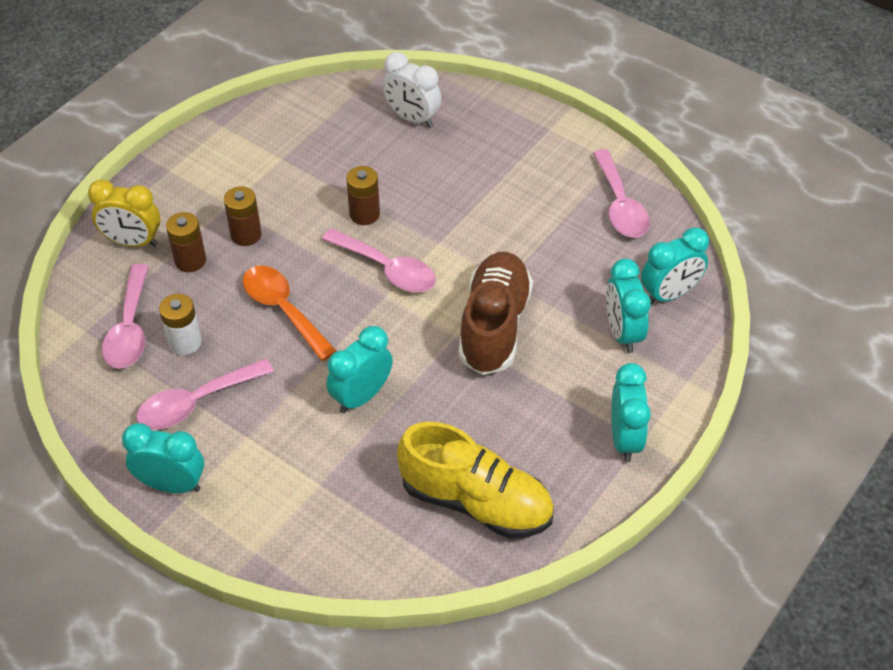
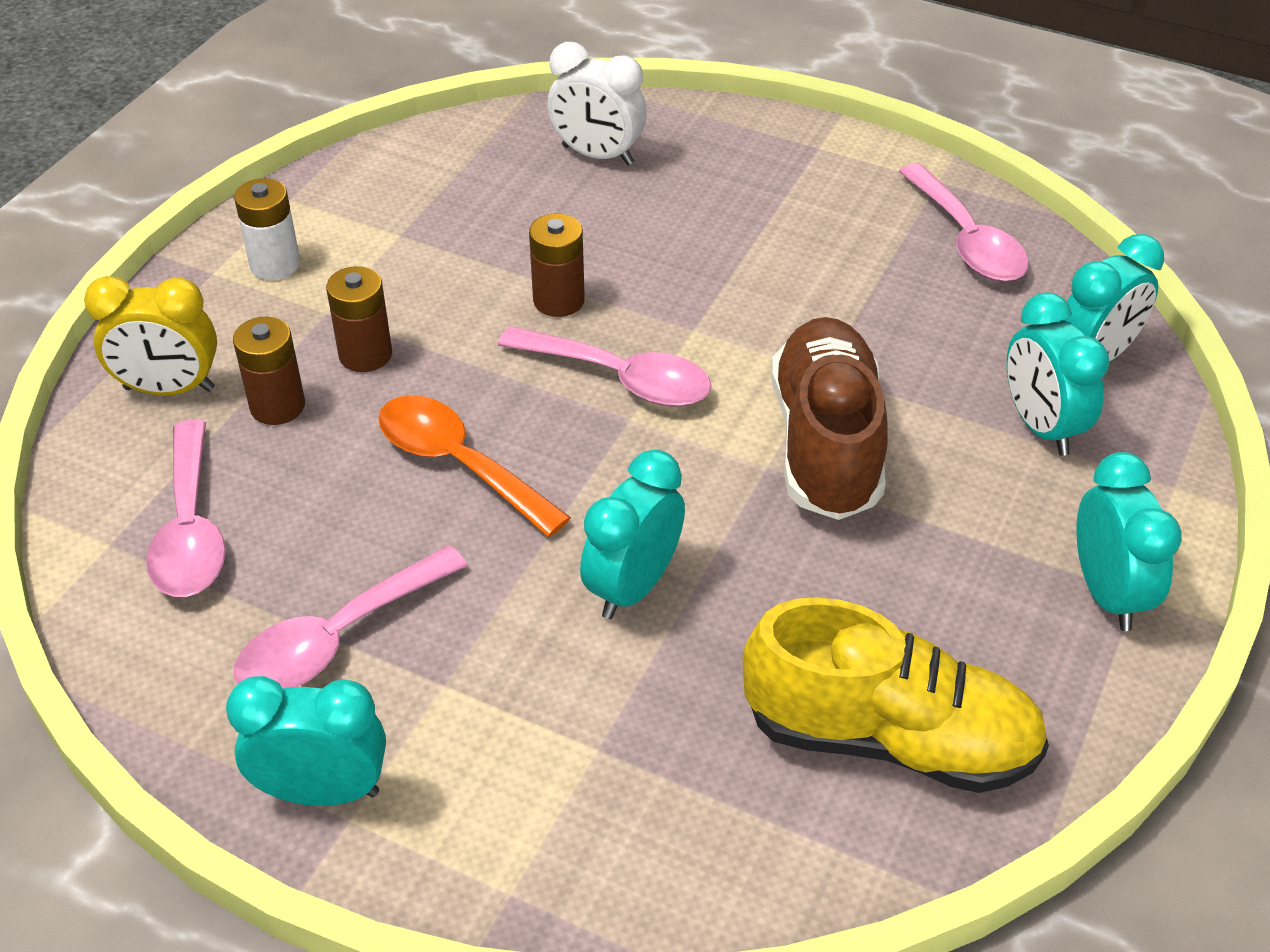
camera: 10 degrees left, 5 degrees down
white battery [159,294,202,355] -> white battery moved to [234,178,300,280]

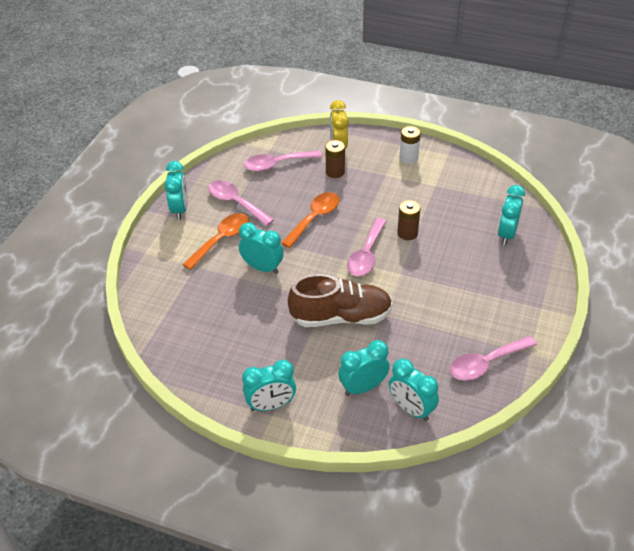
camera: 85 degrees right, 0 degrees up
brown battery [326,266,392,372] -> none
white clock [547,42,647,165] -> turquoise clock [498,185,525,245]
yellow shoe [743,597,1049,793] -> none
none -> orange spoon [182,213,249,270]

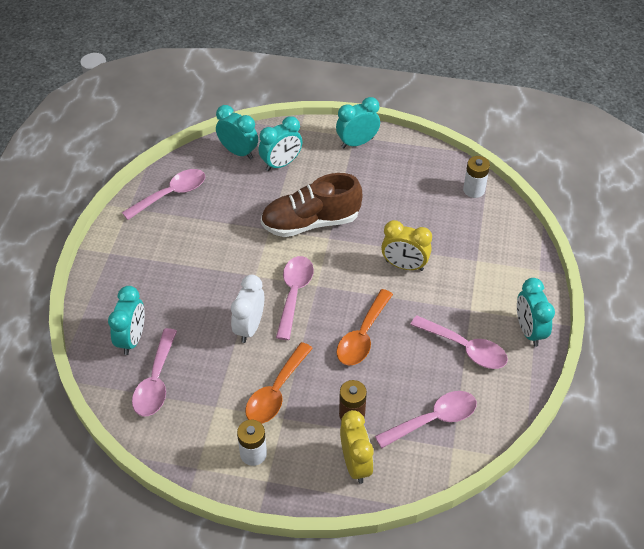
camera: 170 degrees right, 5 degrees up
orange spoon [182,213,249,270] -> orange spoon moved to [245,342,313,424]
turquoise clock [239,223,284,274] -> yellow clock [381,220,432,271]
brown battery [397,200,420,240] -> white clock [231,275,264,343]
none -> pink spoon [132,328,177,417]
none -> white battery [463,156,490,198]

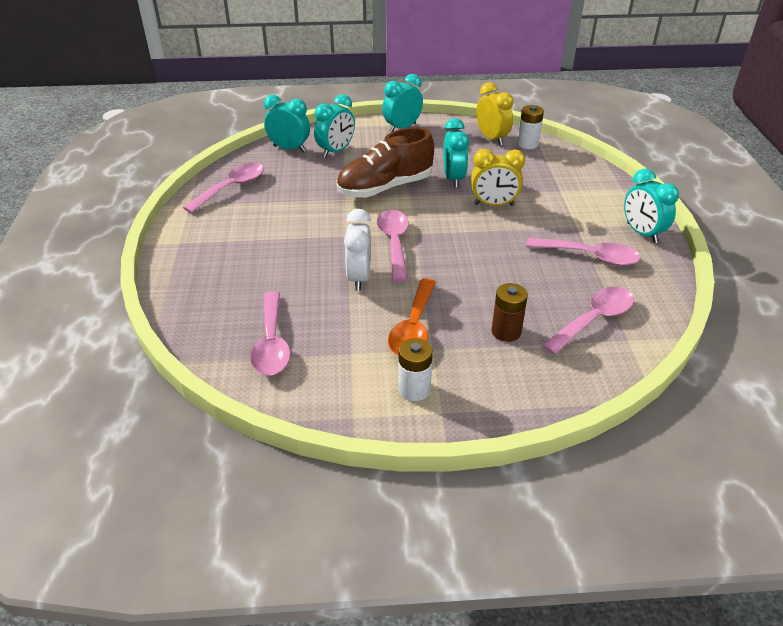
camera: 15 degrees left, 10 degrees down
turquoise clock [108,286,145,355] -> turquoise clock moved to [443,118,469,188]
orange spoon [336,289,393,366] -> none
yellow clock [340,410,374,484] -> yellow clock moved to [476,82,514,145]

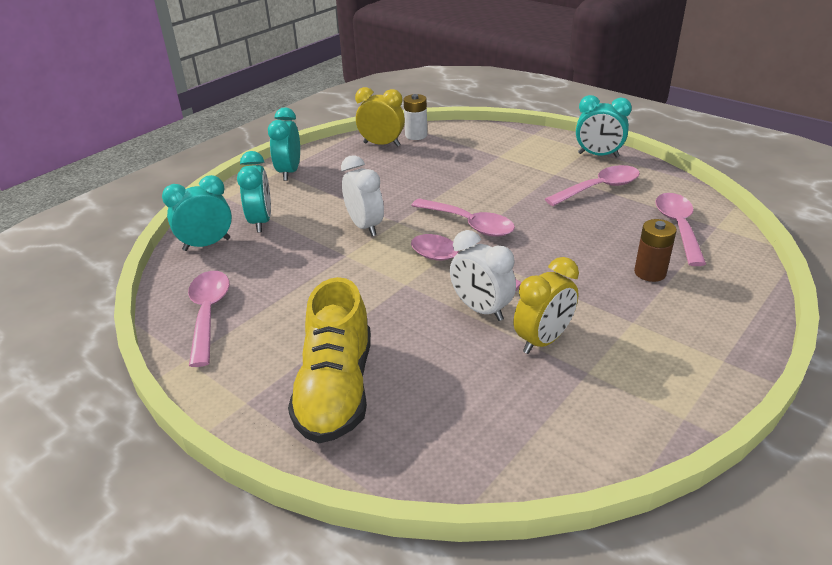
camera: 45 degrees left, 5 degrees down
pink spoon [250,291,291,375] -> pink spoon moved to [411,198,515,236]
brown shoe [337,127,434,198] -> white clock [341,155,384,236]
orange spoon [388,278,436,356] -> none
white battery [398,338,433,401] -> none
turquoise clock [443,118,469,188] -> none
yellow clock [471,149,525,206] -> yellow clock moved to [514,257,579,354]
none -> yellow shoe [288,277,371,443]

